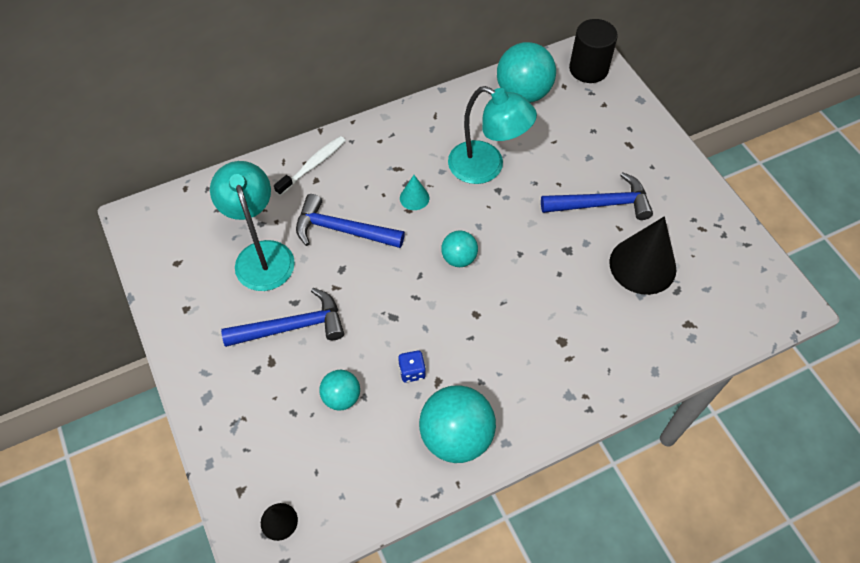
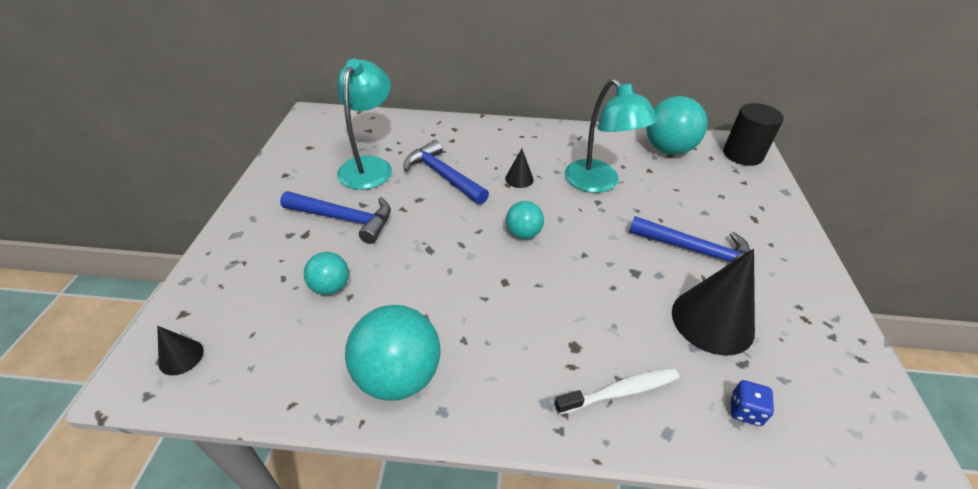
camera: 30 degrees right, 15 degrees down
white toothbrush [274,136,346,196] -> white toothbrush moved to [554,368,679,415]
blue dice [398,351,426,383] -> blue dice moved to [731,380,774,426]
turquoise cone [400,175,429,210] -> black cone [505,149,534,188]

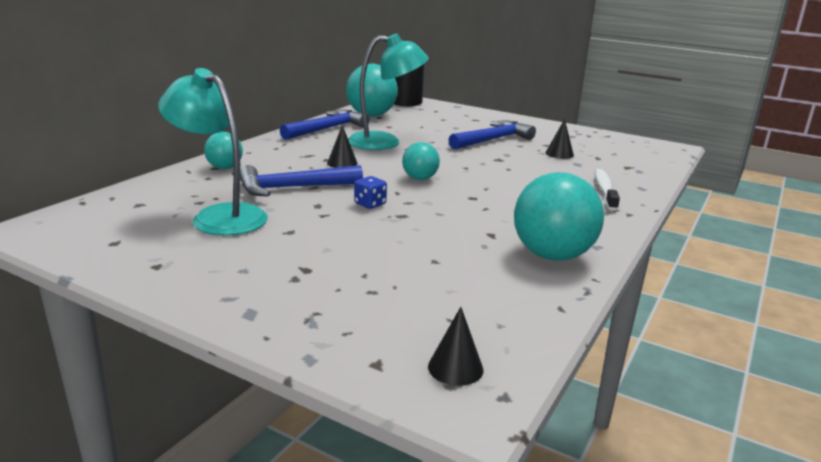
camera: 65 degrees left, 20 degrees down
blue hammer [280,191,391,244] -> blue hammer moved to [280,110,369,140]
turquoise ball [304,252,349,295] -> turquoise ball moved to [204,132,243,169]
black cone [672,249,755,356] -> black cone [545,119,574,159], size x0.47
blue dice [731,380,774,426] -> blue dice moved to [354,176,387,209]

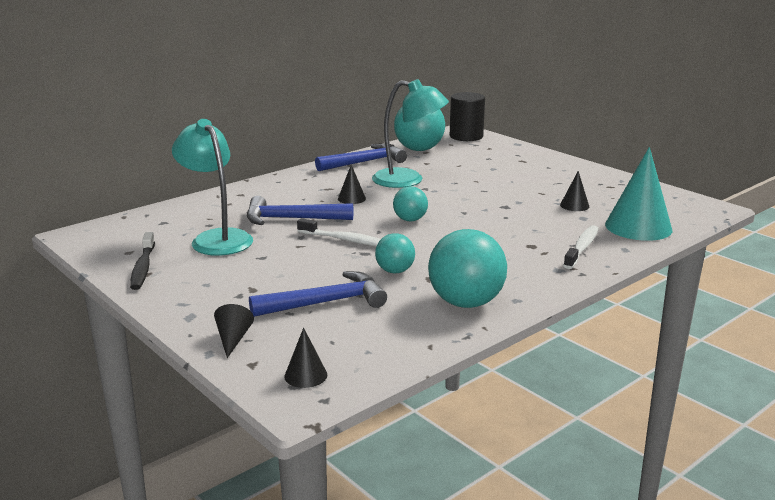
camera: 20 degrees right, 0 degrees up
turquoise ball [204,132,243,169] -> turquoise ball moved to [375,233,415,273]
blue dice [354,176,387,209] -> white toothbrush [297,218,381,246]
blue hammer [449,121,536,149] -> blue hammer moved to [249,271,387,317]
none -> black toothbrush [130,232,155,290]
none -> black cone [214,304,254,358]
none -> turquoise cone [605,147,672,241]

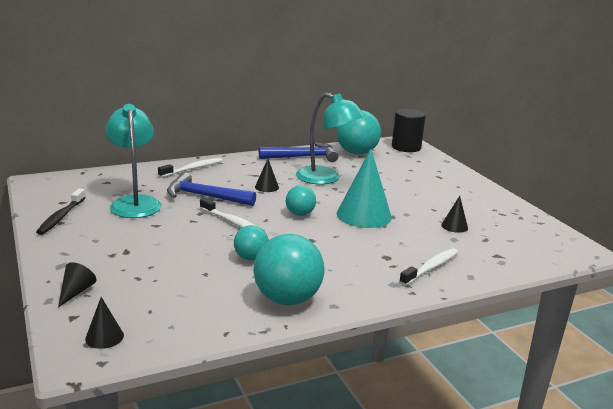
camera: 15 degrees right, 0 degrees up
blue hammer [249,271,387,317] -> none
turquoise cone [605,147,672,241] -> turquoise cone moved to [337,149,392,228]
none -> white toothbrush [158,158,222,178]

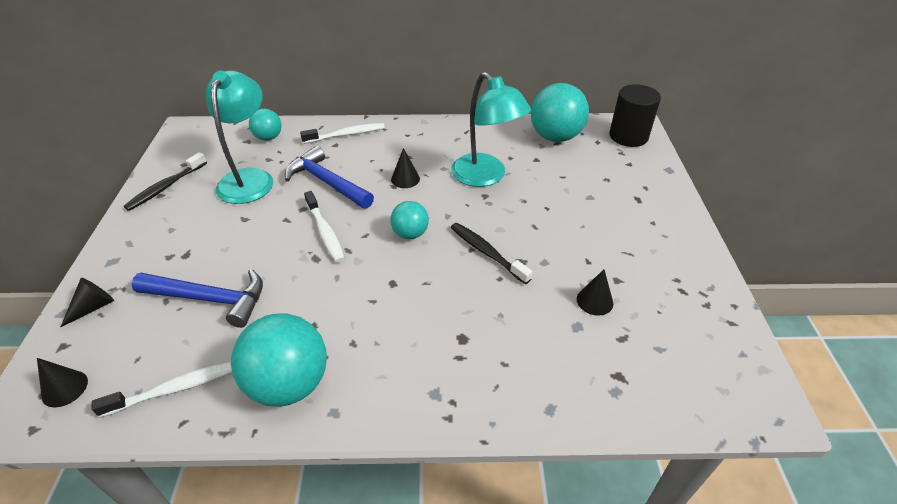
camera: 25 degrees right, 20 degrees up
turquoise ball [234,225,269,260] -> turquoise ball moved to [249,109,282,141]
blue hammer [259,142,339,162] -> blue hammer moved to [132,269,263,328]
turquoise cone [337,149,392,228] -> black toothbrush [451,223,533,284]
white toothbrush [399,248,458,286] -> white toothbrush moved to [92,362,232,418]

